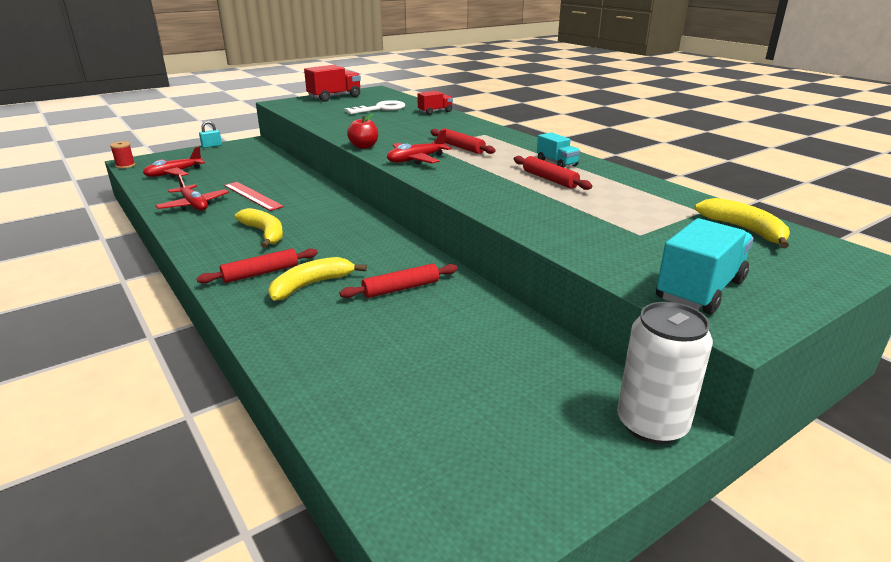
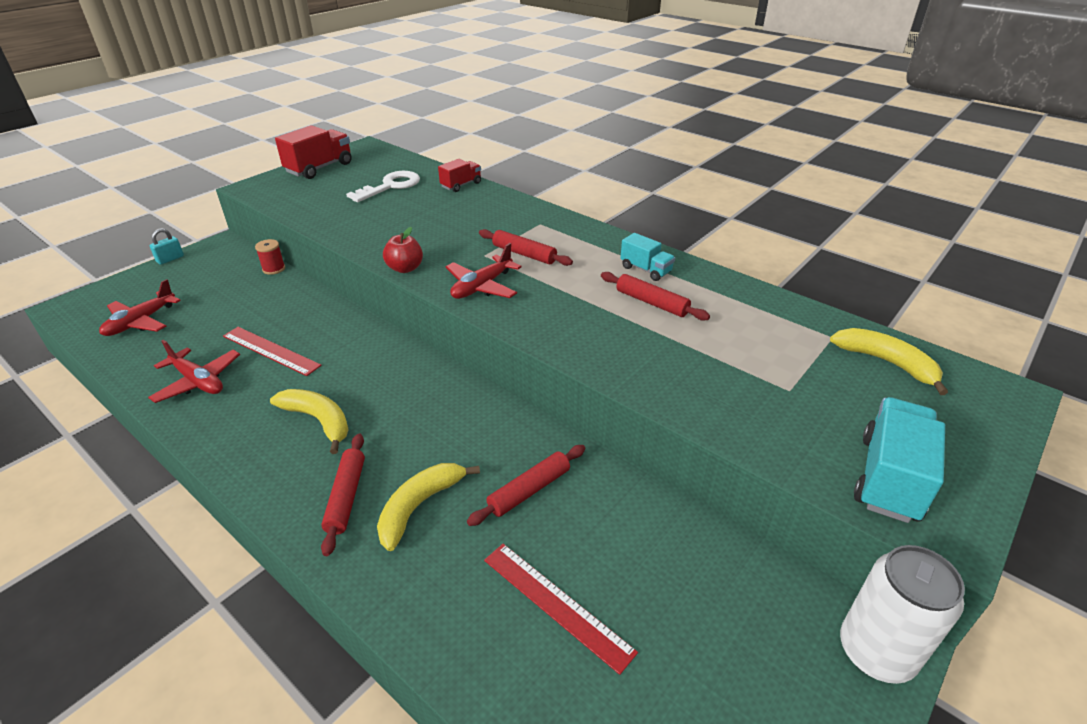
camera: 15 degrees left, 10 degrees up
red spool [110,141,135,169] -> red spool moved to [255,239,285,275]
red rolling pin [197,248,318,284] -> red rolling pin turned 45 degrees counterclockwise [321,434,365,556]
none -> red ruler [484,544,638,675]

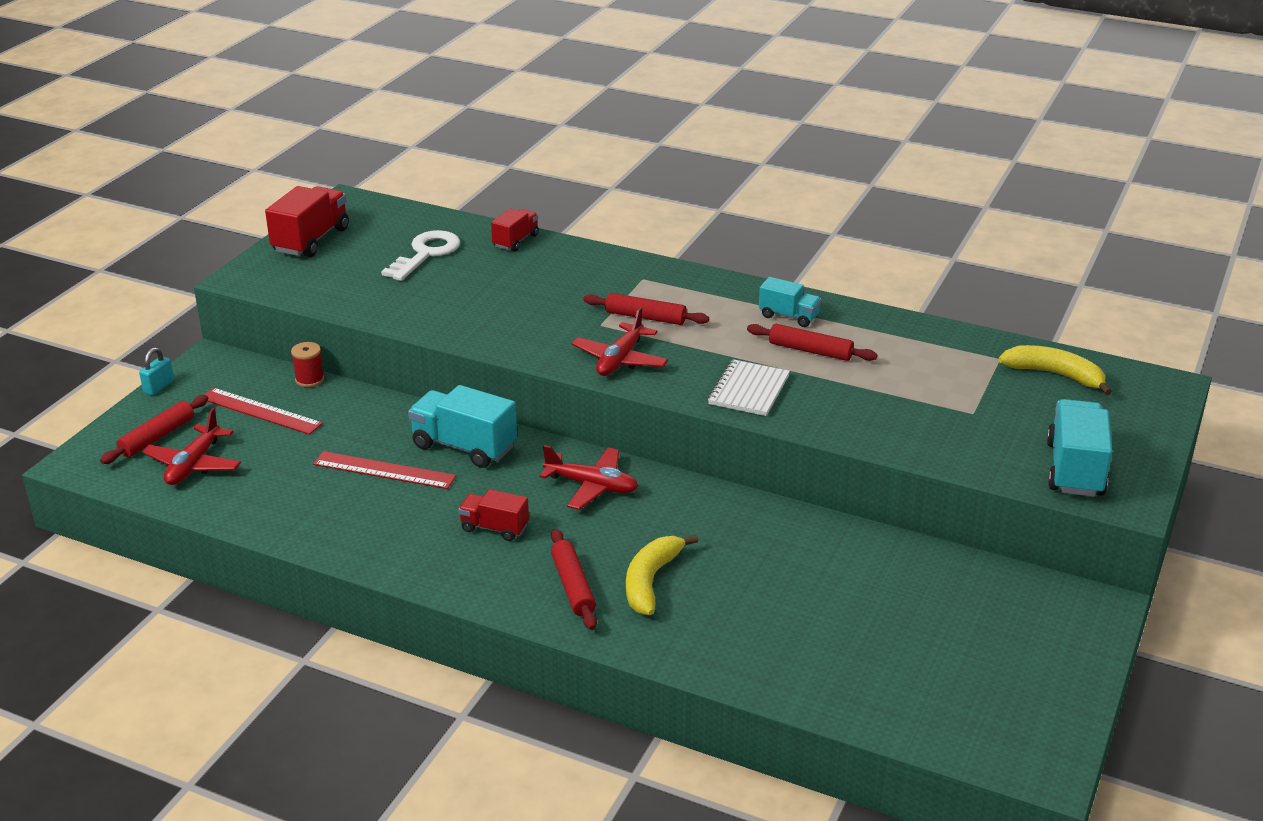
camera: 15 degrees left, 5 degrees down
red plane [148,340,240,403] -> red plane moved to [539,445,638,510]
yellow banana [270,389,349,454] -> red truck [458,489,529,541]
red apple [383,227,423,273] -> none
red rolling pin [467,445,585,526] -> red rolling pin moved to [100,395,208,464]
red ruler [484,544,638,675] -> red ruler moved to [204,388,323,435]
white can [840,545,965,684] -> none
none -> turquoise truck [408,385,517,468]
none -> white notebook [708,359,790,416]

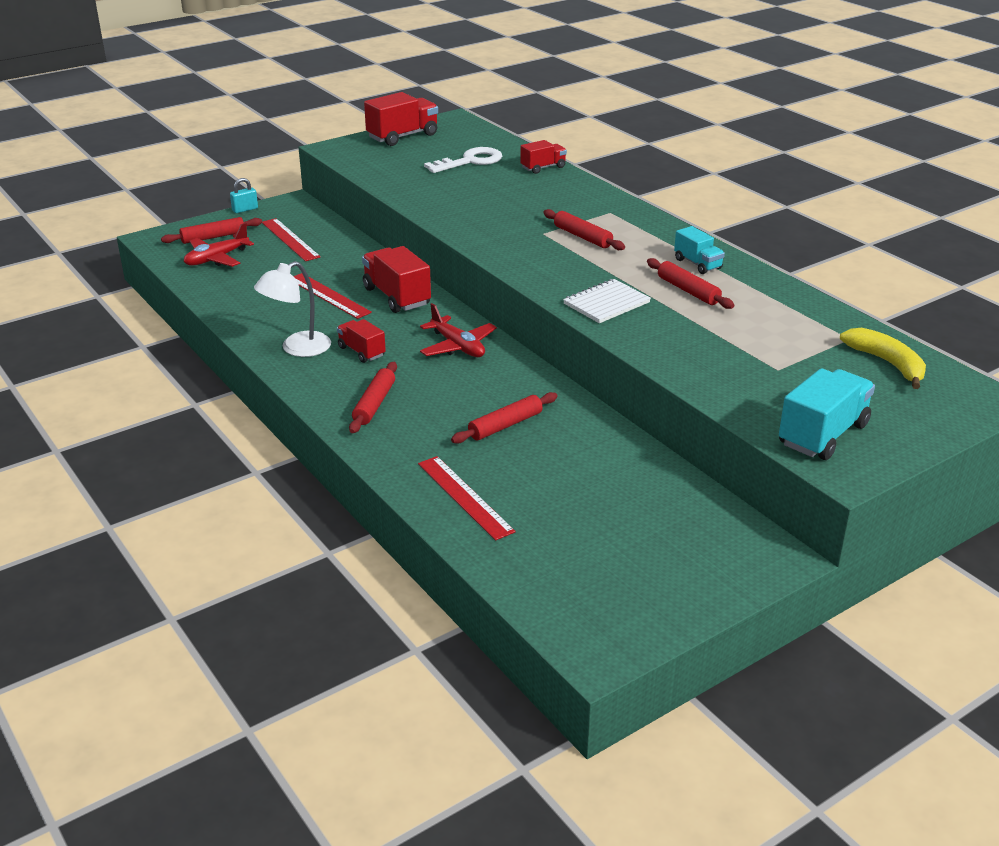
camera: 30 degrees right, 0 degrees up
red spool [291,342,324,387] -> none
turquoise truck [408,385,517,468] -> red truck [362,246,431,313]
red plane [572,307,668,376] -> none
yellow banana [626,534,698,615] -> none
none -> white lamp [254,261,331,357]
none -> red ruler [418,456,516,541]
none -> red rolling pin [451,392,558,444]

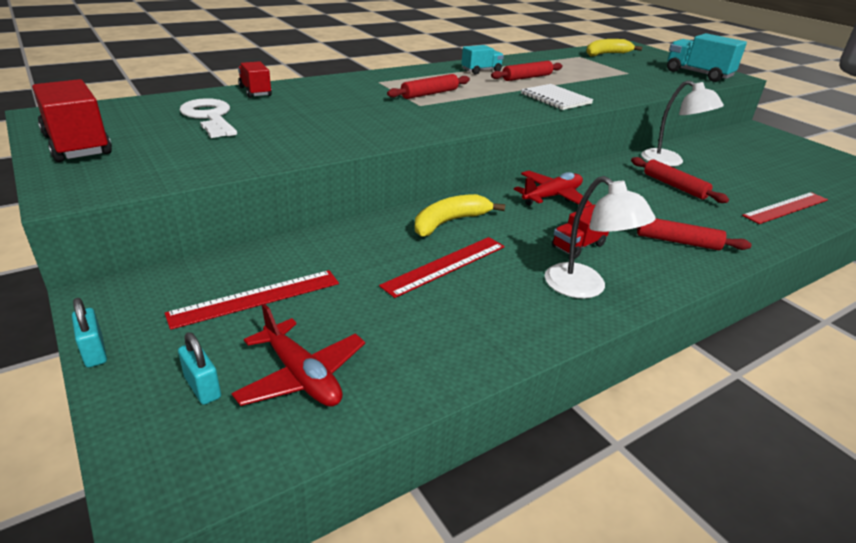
camera: 90 degrees left, 0 degrees up
red rolling pin [161,217,262,244] -> turquoise padlock [178,332,221,405]
red truck [362,246,431,313] -> yellow banana [415,194,505,237]
none -> white lamp [641,80,724,166]

